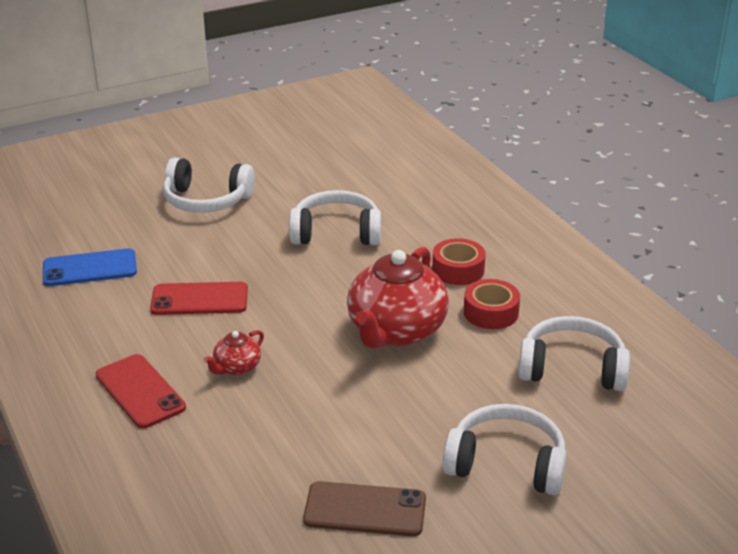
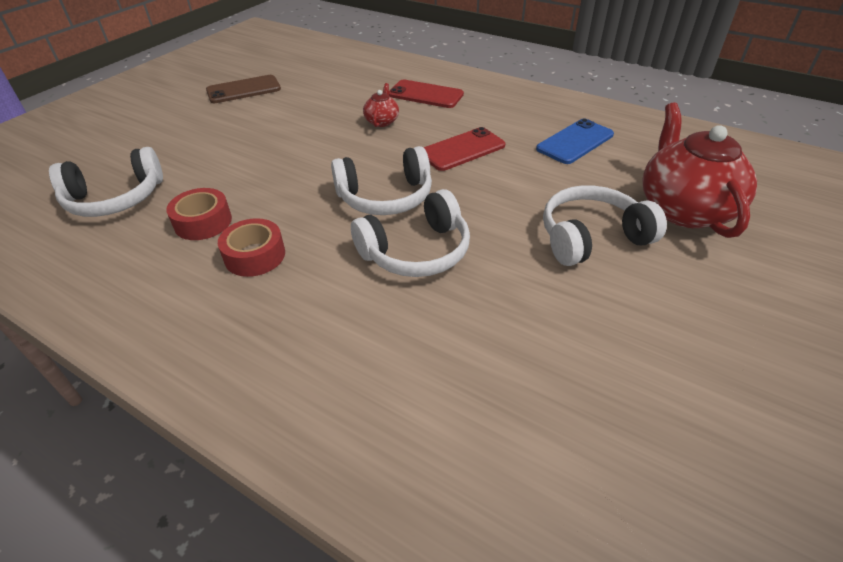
camera: 150 degrees right, 10 degrees up
red teapot [347,247,449,349] -> red teapot moved to [642,102,757,238]
white headphones [442,404,567,496] -> white headphones moved to [331,146,432,215]

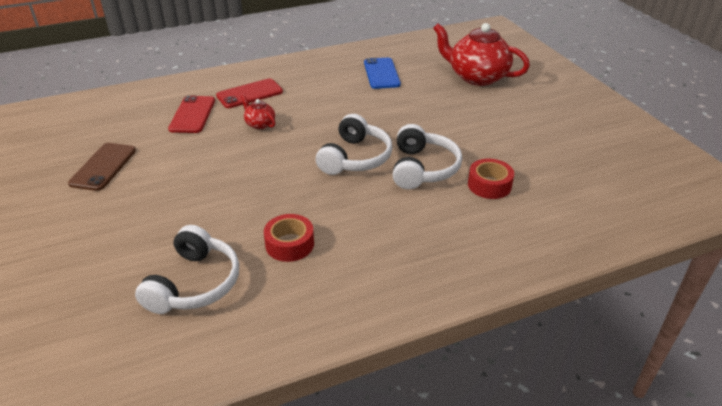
camera: 55 degrees left, 5 degrees down
red tape [218,218,285,277] -> red tape moved to [468,159,514,199]
red phone [424,127,505,171] -> red phone moved to [168,95,215,133]
white headphones [543,185,667,266] -> none

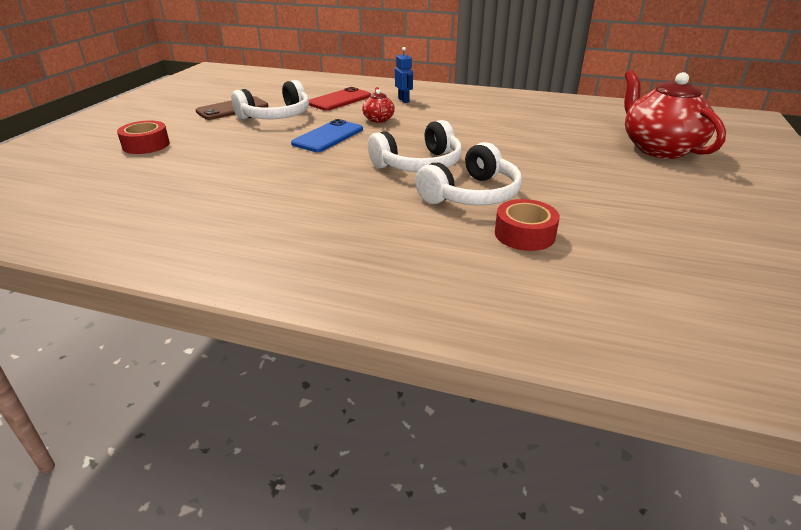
camera: 40 degrees right, 5 degrees down
white headphones [135,225,239,314] -> white headphones moved to [231,80,309,120]
red phone [216,78,283,108] -> blue robot [395,47,413,103]
red tape [264,214,314,262] -> red tape moved to [117,121,170,154]
blue phone [364,58,401,89] -> blue phone moved to [291,119,363,152]

